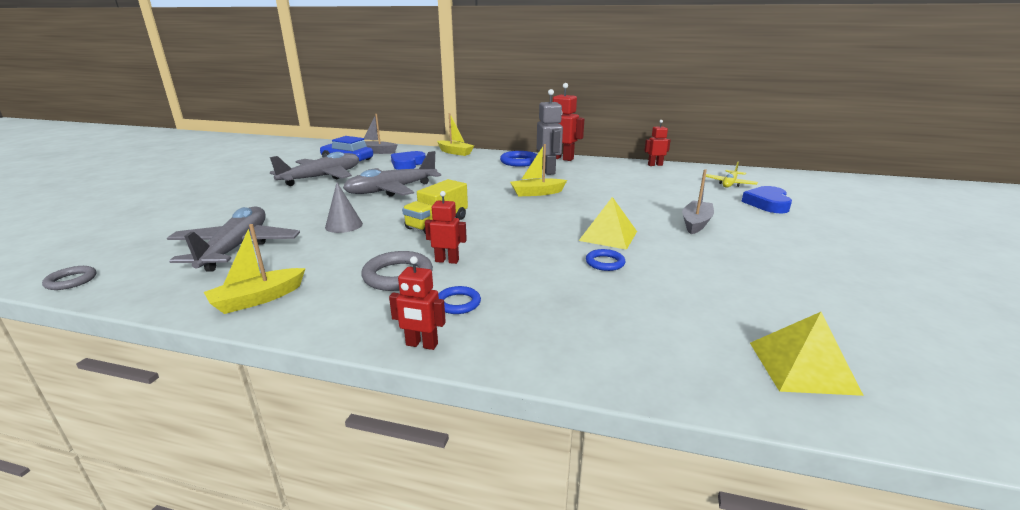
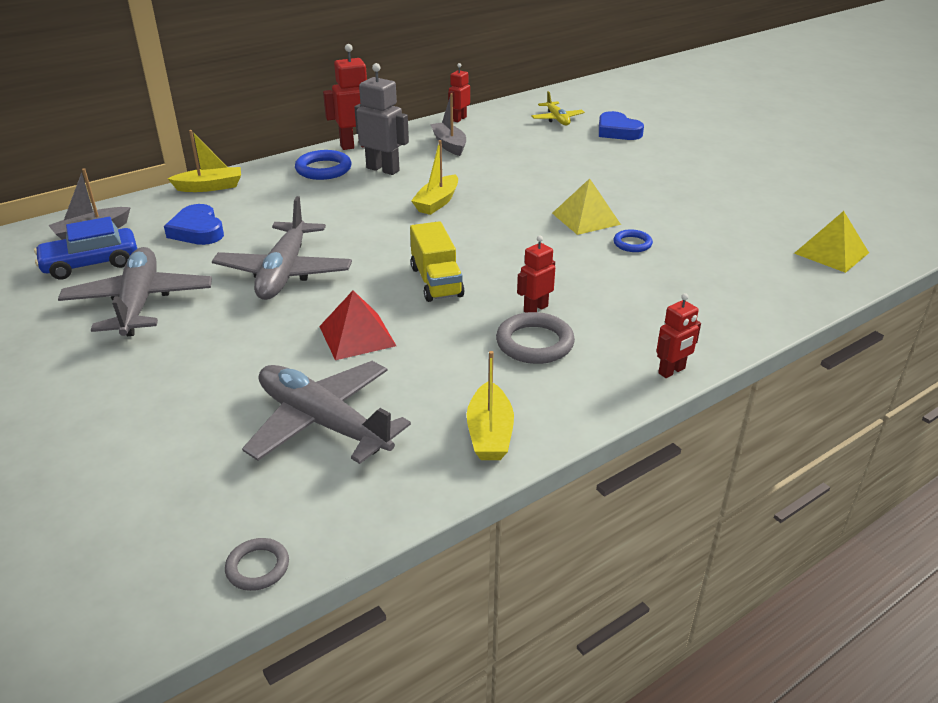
camera: 50 degrees left, 10 degrees up
grey cone [325,183,363,233] -> red pyramid [319,291,396,360]
blue ring [438,286,481,314] -> none
grey boat [682,169,714,234] -> grey boat moved to [430,93,466,156]

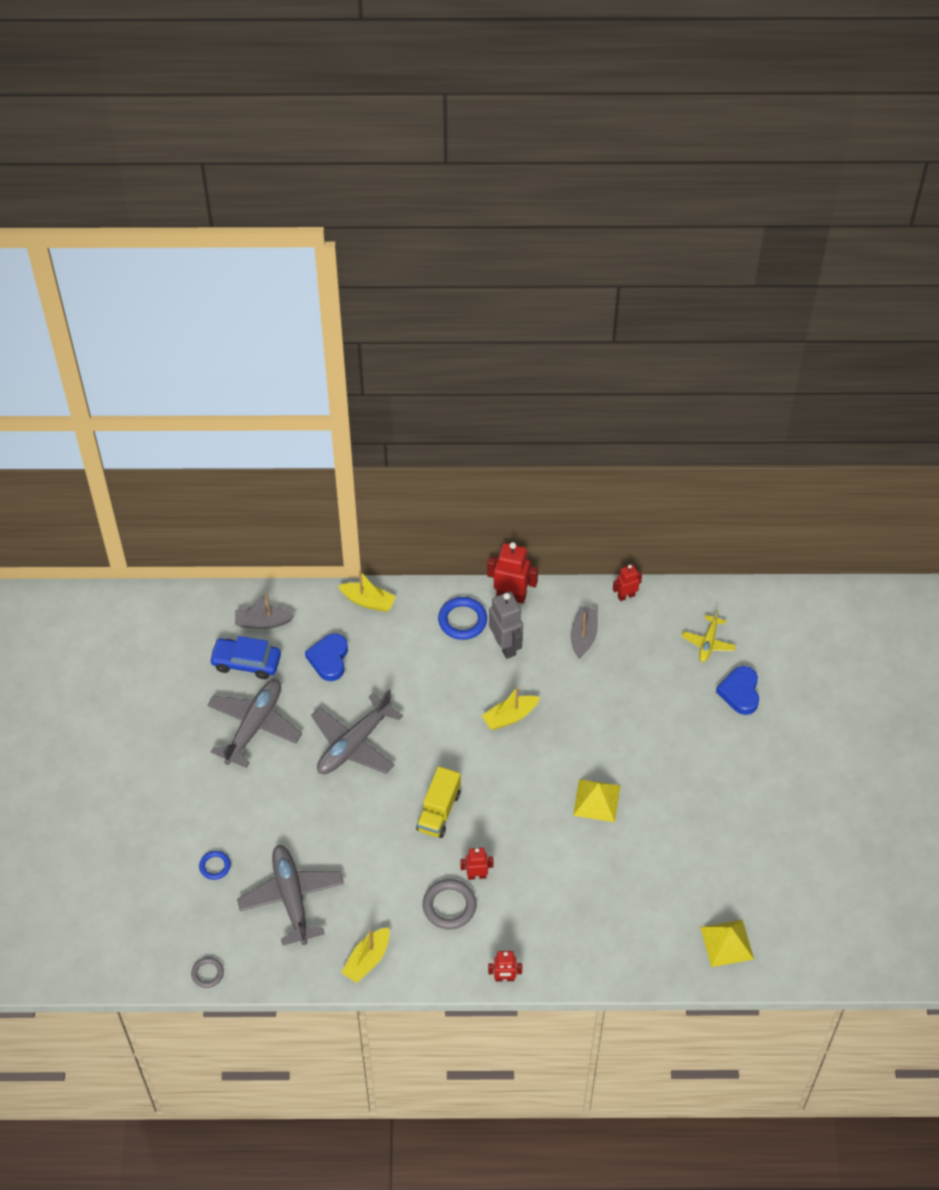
camera: 35 degrees right, 20 degrees up
red pyramid [319,291,396,360] -> none
blue ring [613,229,653,252] -> blue ring moved to [199,851,231,880]

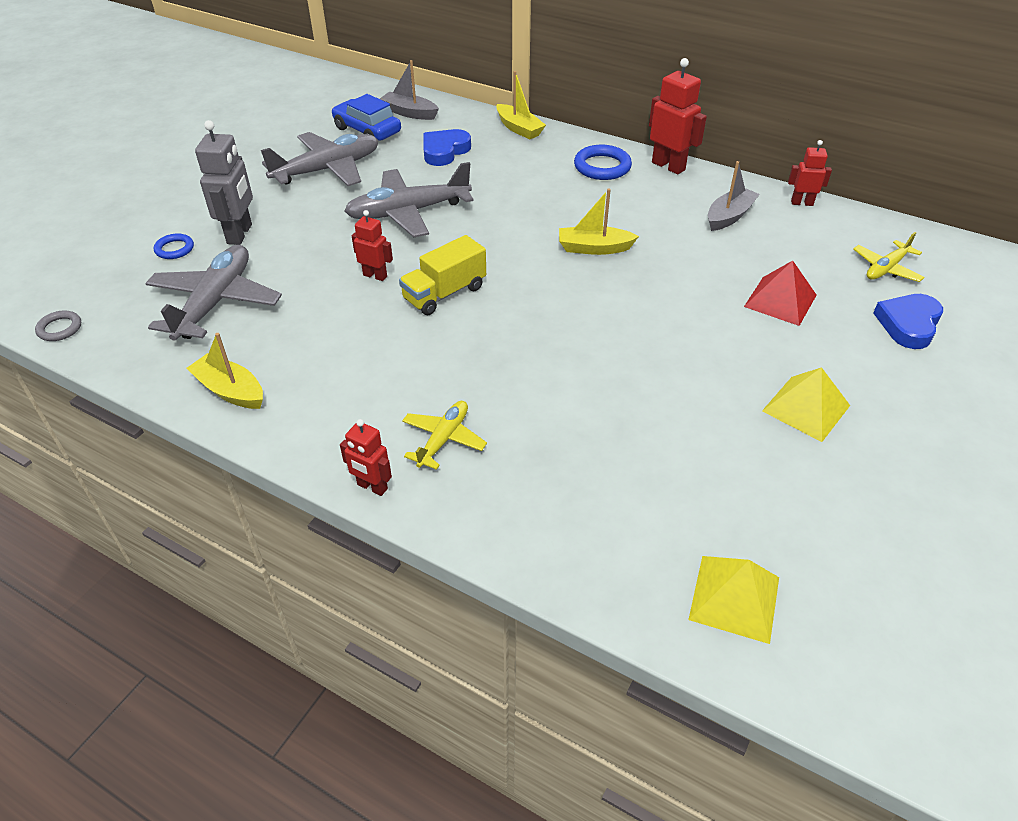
camera: 30 degrees right, 10 degrees down
yellow boat [341,927,390,983] -> yellow boat turned 60 degrees clockwise [186,333,263,409]
grey ring [423,879,477,929] -> none
red robot [460,848,494,880] -> red robot moved to [352,210,393,281]
grey robot [489,592,523,659] -> grey robot moved to [195,120,253,245]
yellow pyramid [573,779,621,822] -> yellow pyramid moved to [762,367,850,442]
none -> yellow plane [402,401,487,470]
none -> red pyramid [744,261,816,326]

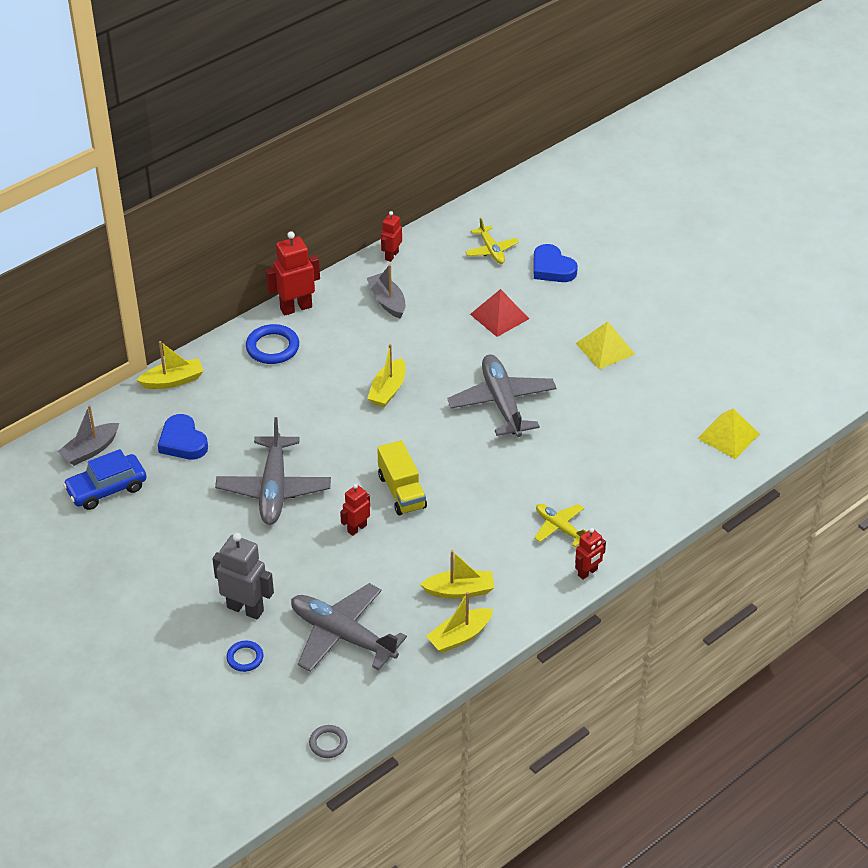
camera: 70 degrees left, 0 degrees up
grey plane [261,132,379,186] -> grey plane moved to [447,354,557,437]
none -> yellow boat [420,550,494,599]

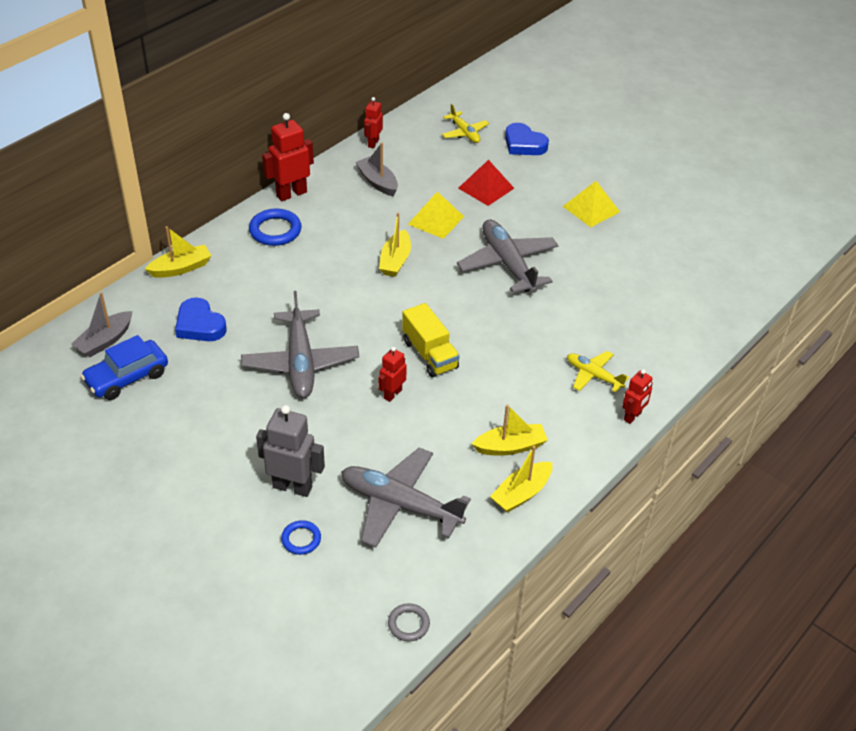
camera: 10 degrees left, 0 degrees up
yellow pyramid [697,409,760,459] -> yellow pyramid moved to [408,192,464,239]

